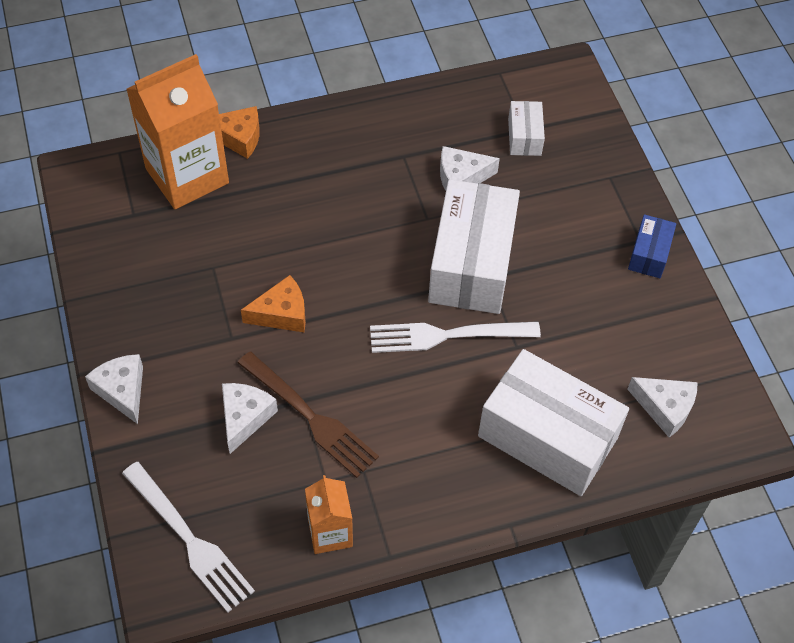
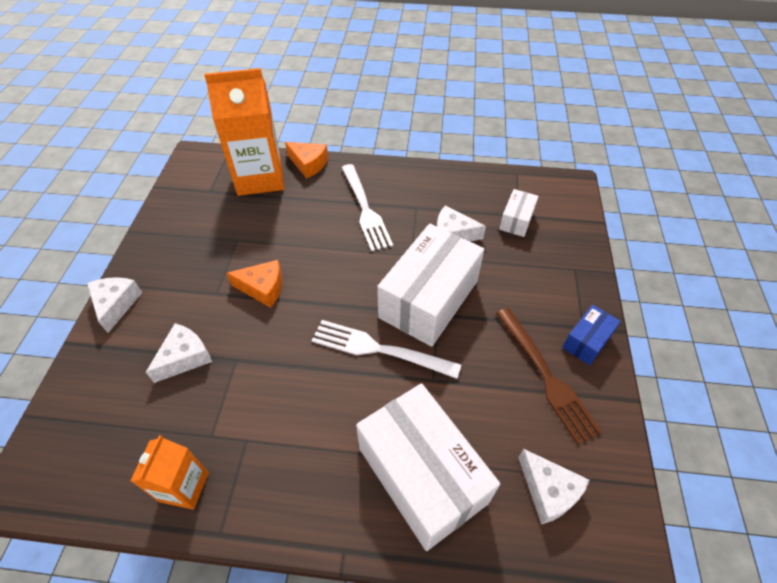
camera: 25 degrees right, 5 degrees down
white fork [122,462,255,613] -> white fork moved to [342,164,393,252]
brown fork [238,351,379,478] -> brown fork moved to [496,308,603,445]

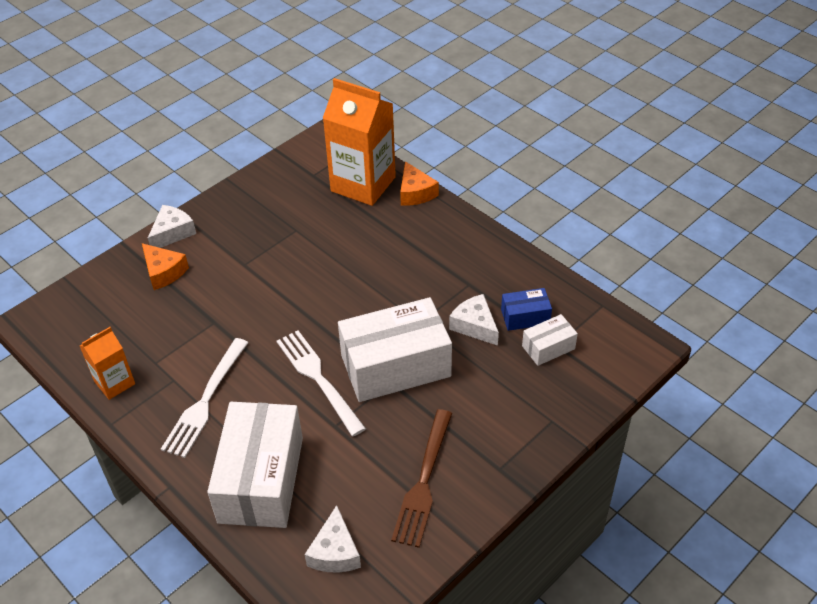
camera: 40 degrees right, 5 degrees down
white cheese [146,323,212,383] -> none
orange cheese [226,260,283,308] -> orange cheese moved to [142,243,189,290]
white fork [342,164,393,252] -> white fork moved to [161,338,248,458]
blue box [562,305,621,365] -> blue box moved to [501,288,552,331]

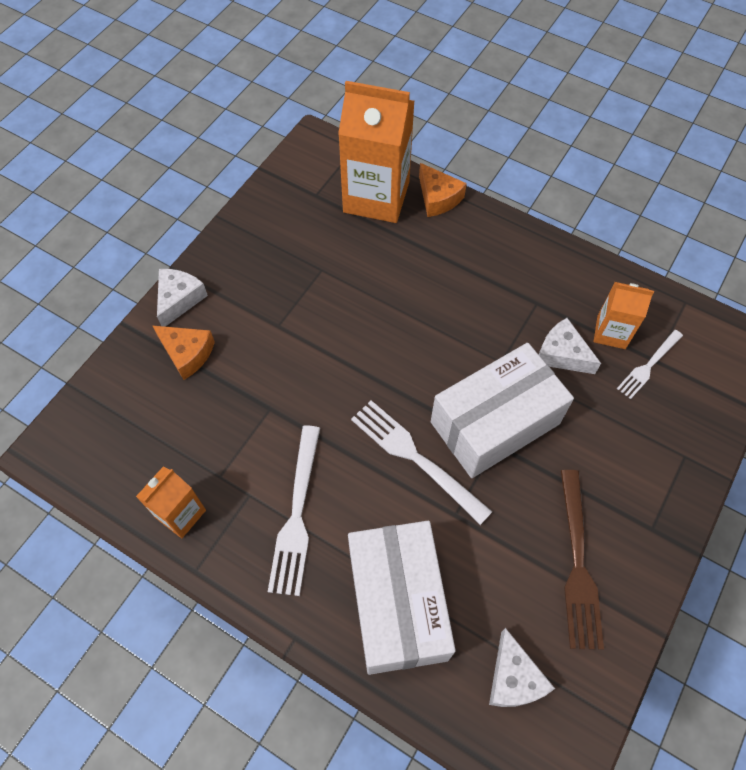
camera: 15 degrees left, 15 degrees up
blue box [501,288,552,331] -> orange carton [594,282,654,349]
white box [522,314,578,366] -> white fork [617,330,683,399]

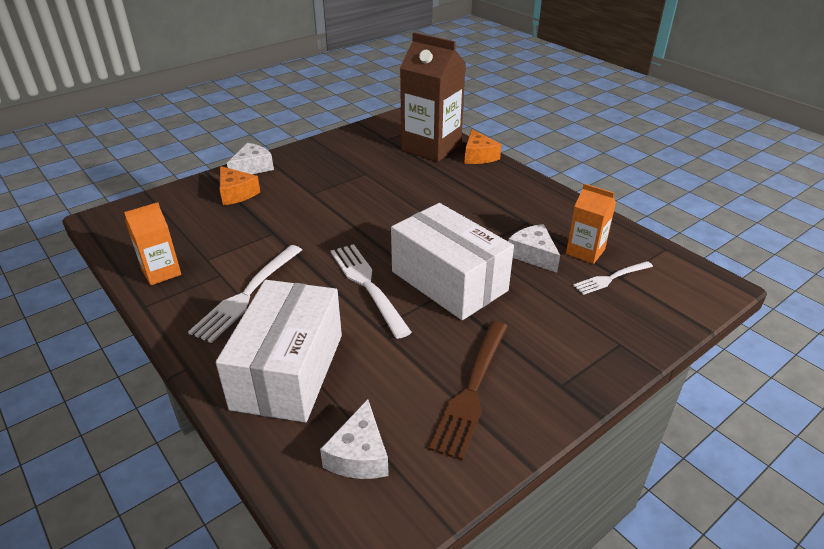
camera: 20 degrees right, 25 degrees down
orange carton [338,81,414,223] -> brown carton [400,32,466,162]
white box [431,343,574,478] -> white box turned 60 degrees clockwise [391,203,514,320]

